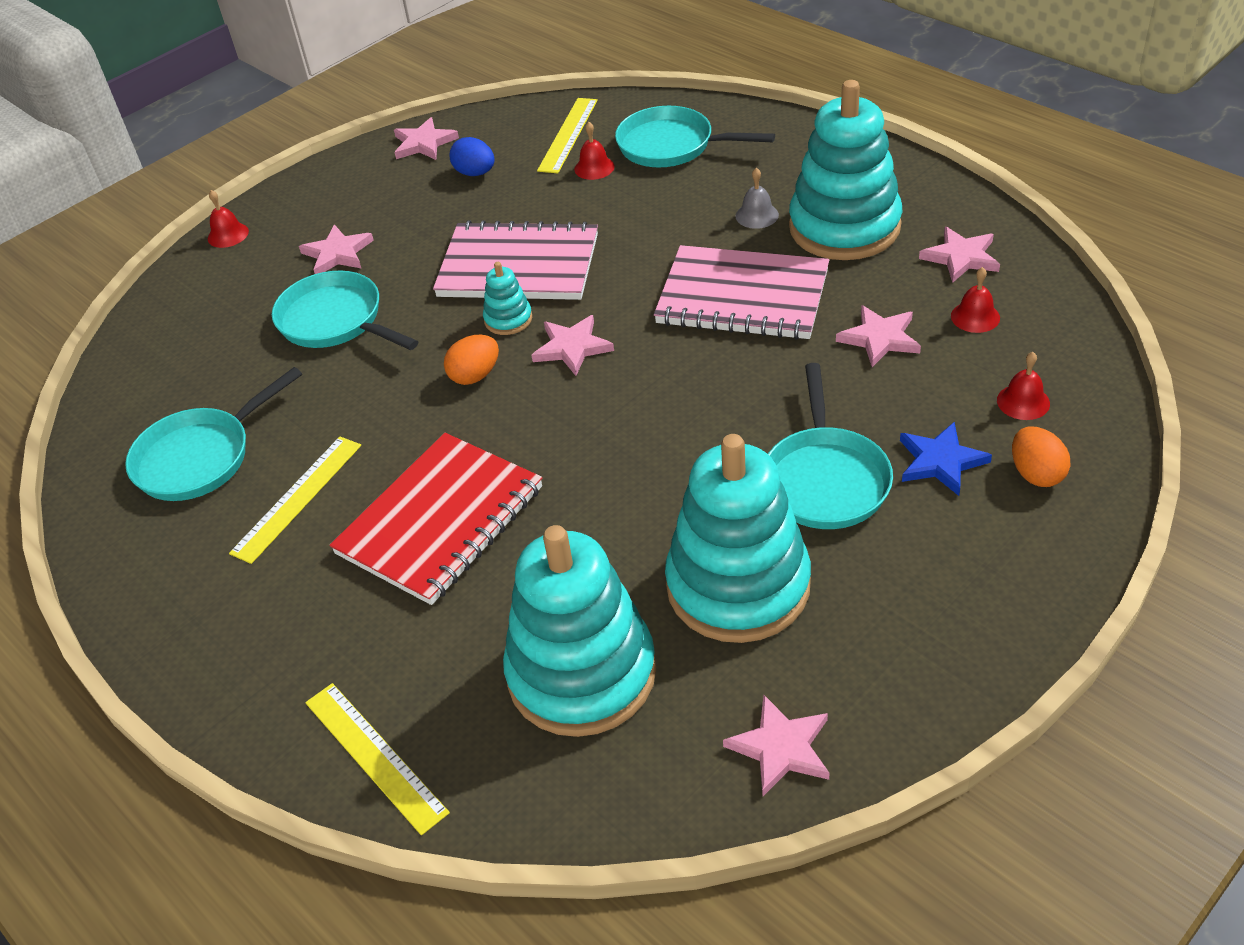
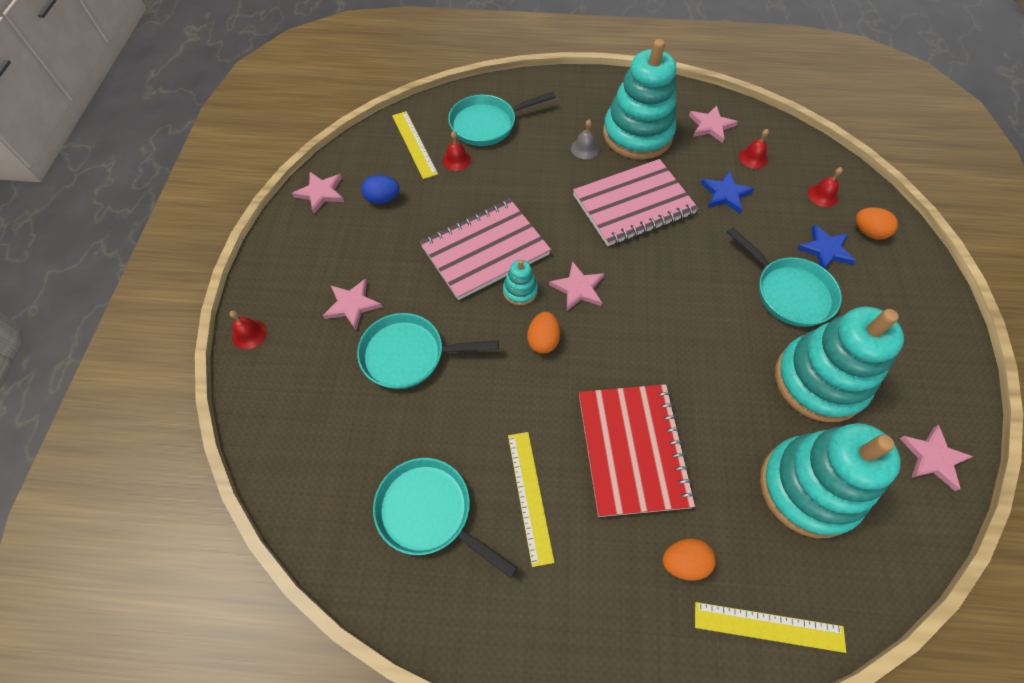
camera: 45 degrees left, 15 degrees up
turquoise pan [125,367,302,501] -> turquoise pan turned 120 degrees clockwise [373,458,518,579]
pink star [836,305,921,367] -> blue star [701,171,754,213]
none -> orange egg [662,539,716,581]

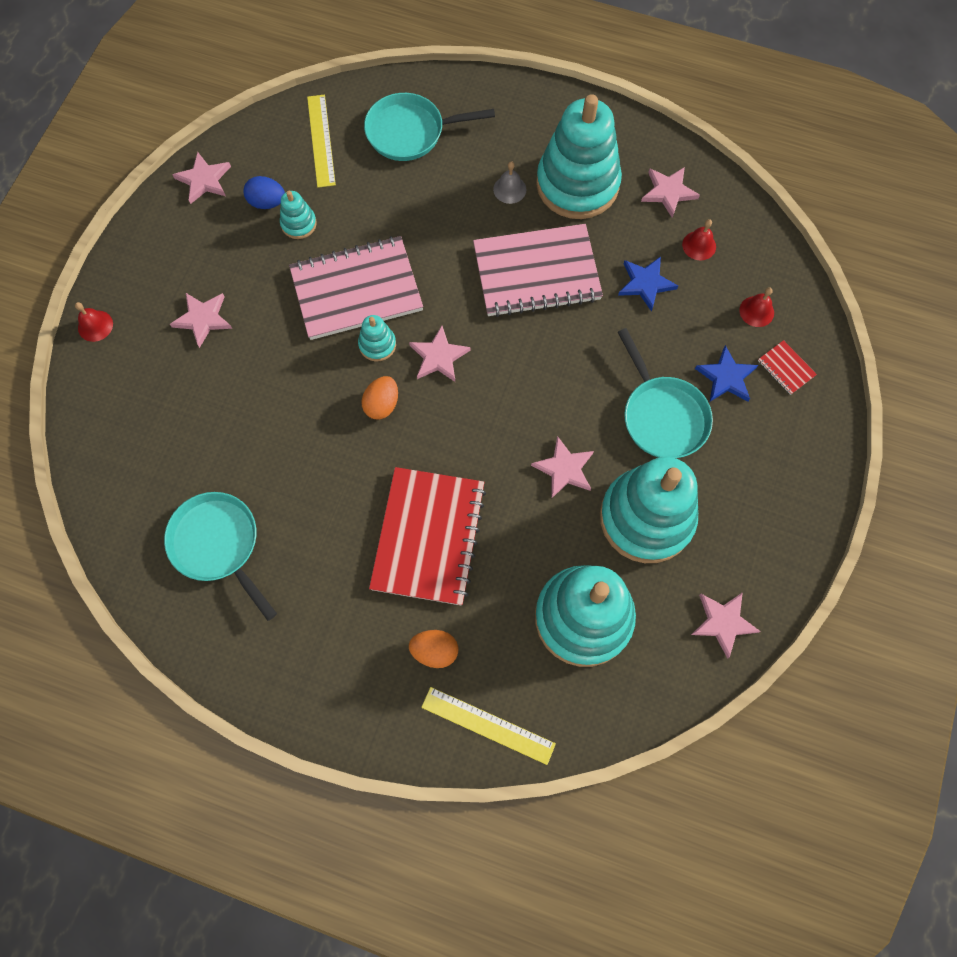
camera: 15 degrees right, 10 degrees up
turquoise pan [357,313,499,389] -> none
red bell [442,131,471,171] -> none
yellow ruler [508,432,554,567] -> none
orange egg [856,207,898,240] -> red notebook [758,340,817,395]
none -> turquoise stacking toy [280,191,317,239]
none -> pink star [531,436,594,498]

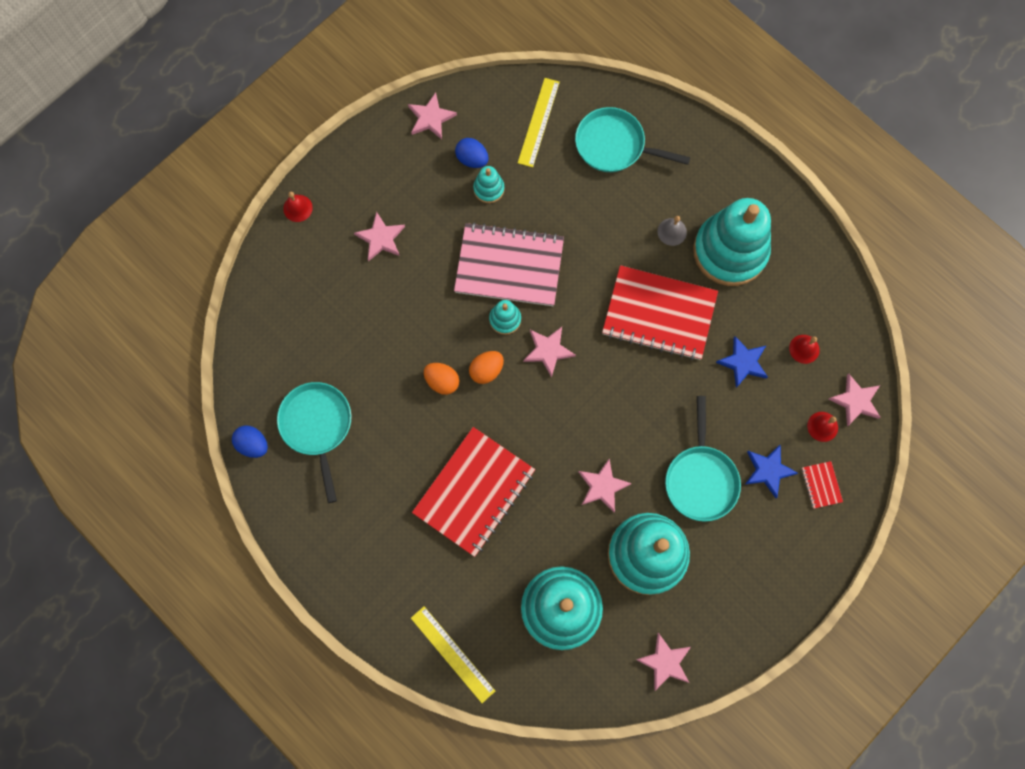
camera: 25 degrees right, 5 degrees up
orange egg [409,630,458,668] -> orange egg moved to [424,363,459,395]
pink notebook [473,224,603,317] -> red notebook [602,265,718,360]
pink star [641,167,700,218] -> pink star moved to [828,374,881,426]
none -> blue egg [232,425,268,458]

